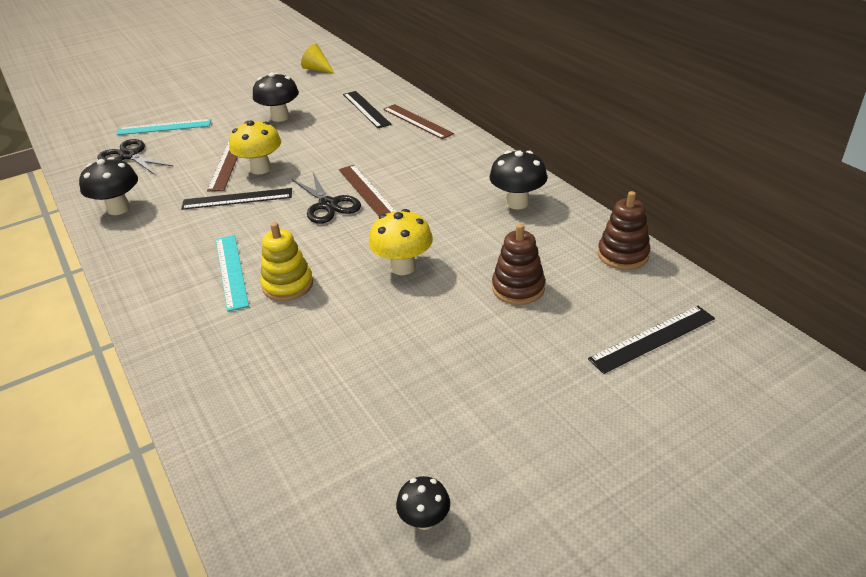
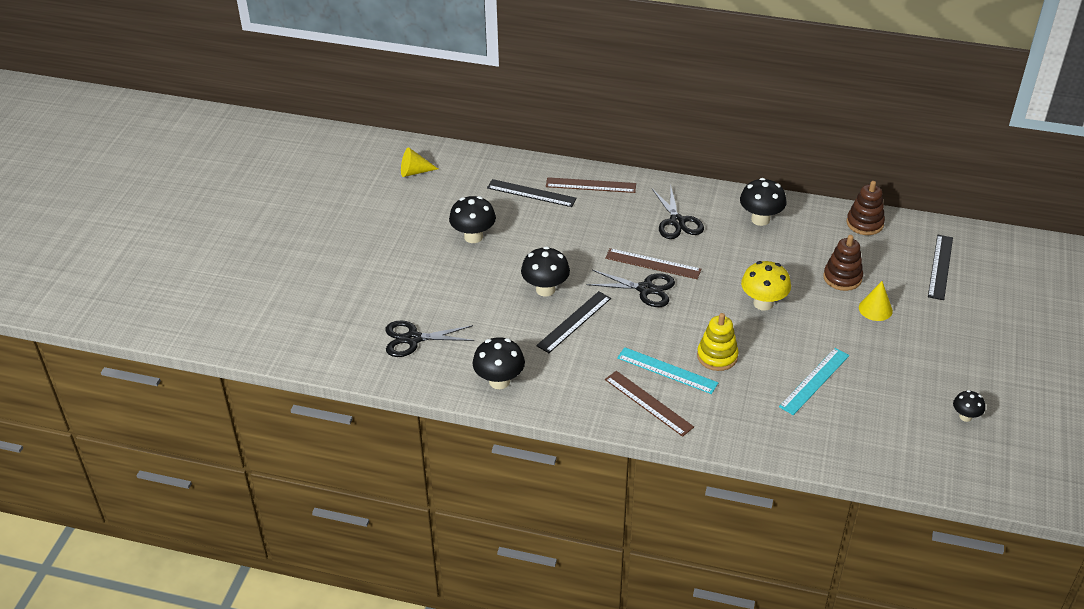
camera: 45 degrees left, 5 degrees up
turquoise ruler [116,119,211,135] -> turquoise ruler moved to [779,348,849,415]
brown ruler [207,141,238,191] -> brown ruler moved to [605,371,694,437]
yellow mushroom [229,120,281,174] -> black mushroom [521,246,570,296]
none -> black scissors [652,185,704,239]
none -> yellow cone [859,281,893,321]

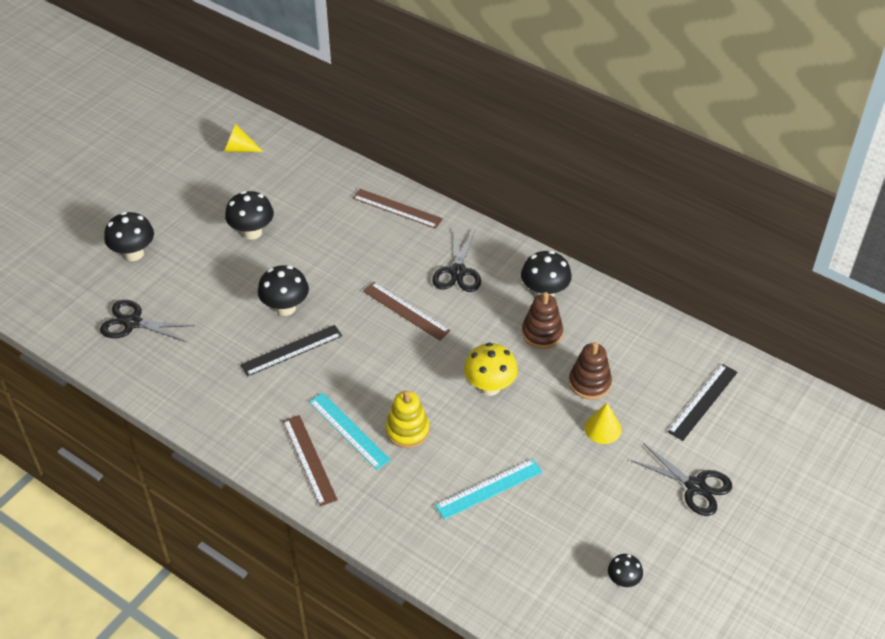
camera: 20 degrees right, 5 degrees up
black mushroom [472,337,525,389] -> black mushroom moved to [104,212,154,261]
black ruler [487,179,577,207] -> none
black scissors [587,270,675,307] -> black scissors moved to [630,443,732,516]
brown stacking toy [847,181,885,235] -> brown stacking toy moved to [522,292,563,349]

